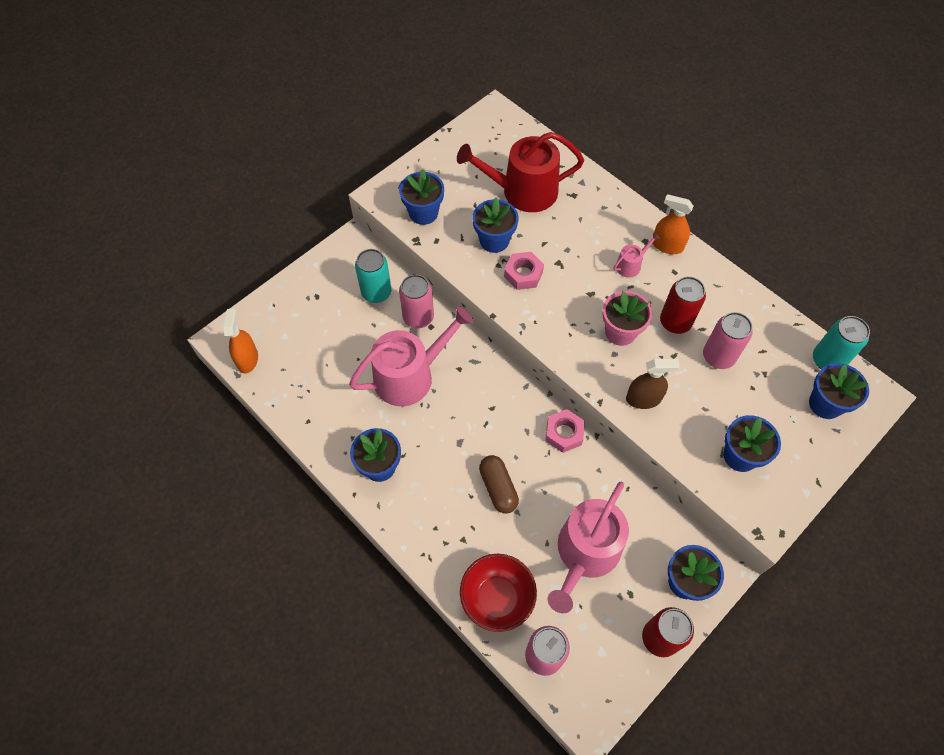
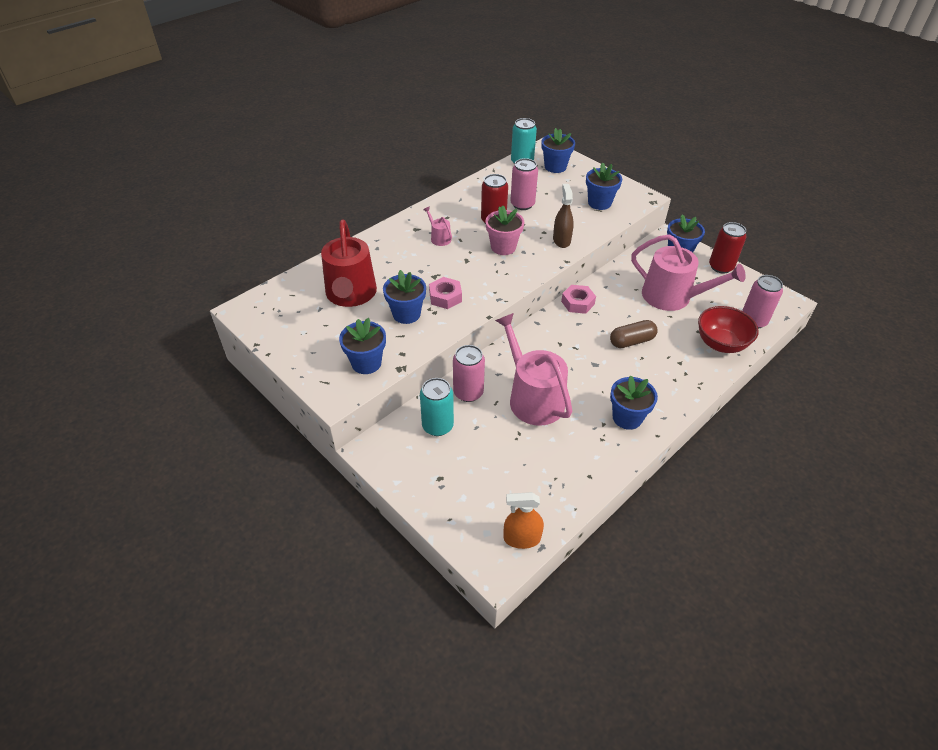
camera: 90 degrees left, 15 degrees down
orange spray bottle [653,194,693,254] -> none

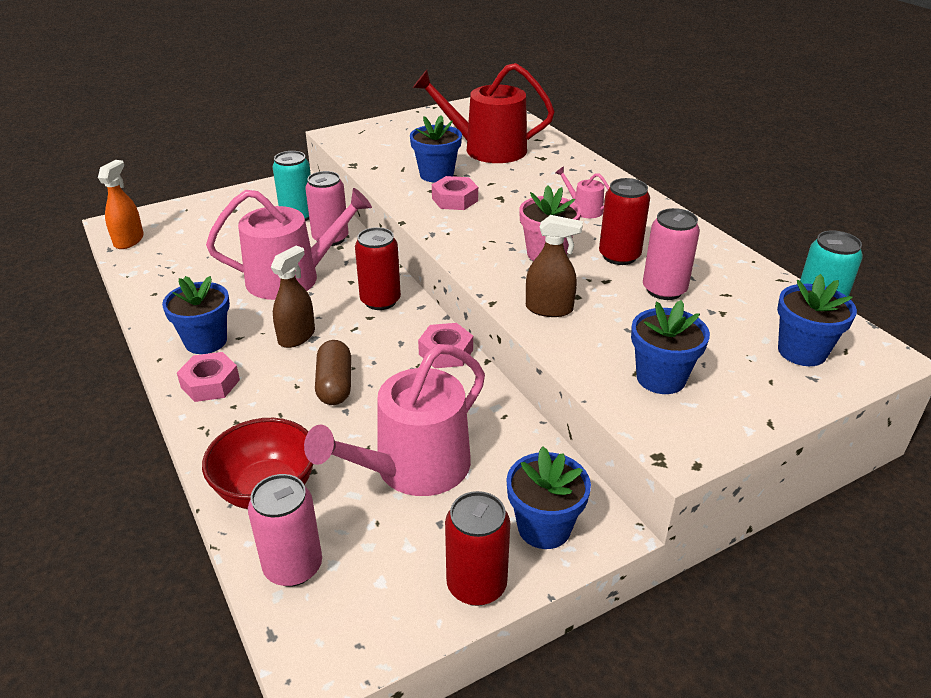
camera: 105 degrees right, 10 degrees down
blue flower pot [339,318,386,374] -> none
pink watering can [423,206,452,246] -> pink watering can turned 120 degrees counterclockwise [555,166,610,218]
none -> pink nut [177,352,240,402]
none -> brown spray bottle [271,245,315,348]
none -> red can [355,227,401,310]

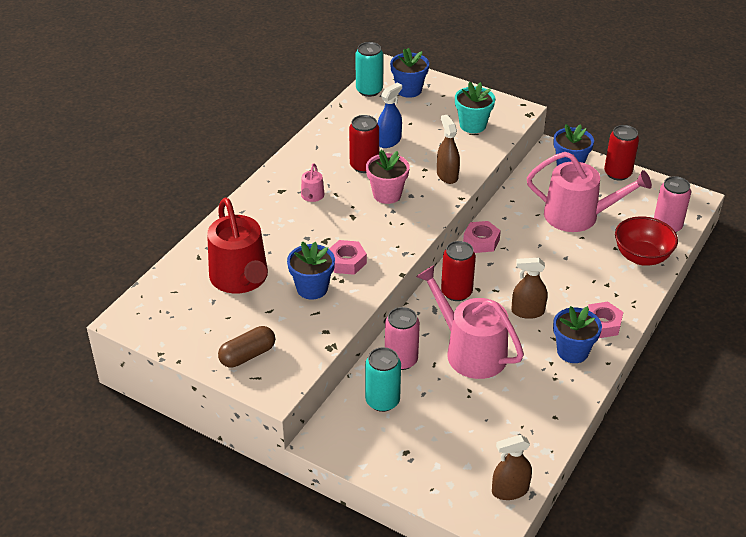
camera: 120 degrees left, 5 degrees up
orange spray bottle [98,160,144,249] -> brown spray bottle [492,435,532,500]
brown capsule [315,340,351,405] -> brown capsule moved to [218,326,275,367]
blue flower pot [631,300,710,394] -> turquoise flower pot [455,82,495,133]
pink can [643,208,700,300] -> blue spray bottle [377,82,402,148]

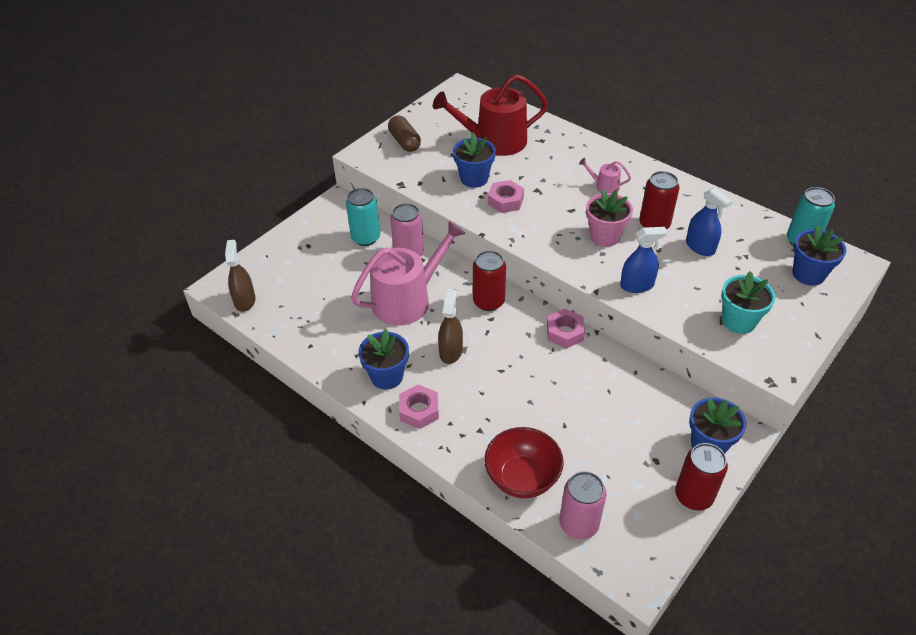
camera: 100 degrees right, 5 degrees up
brown spray bottle [437,115,460,184] -> blue spray bottle [620,227,667,293]
pink watering can [527,152,652,232] -> none

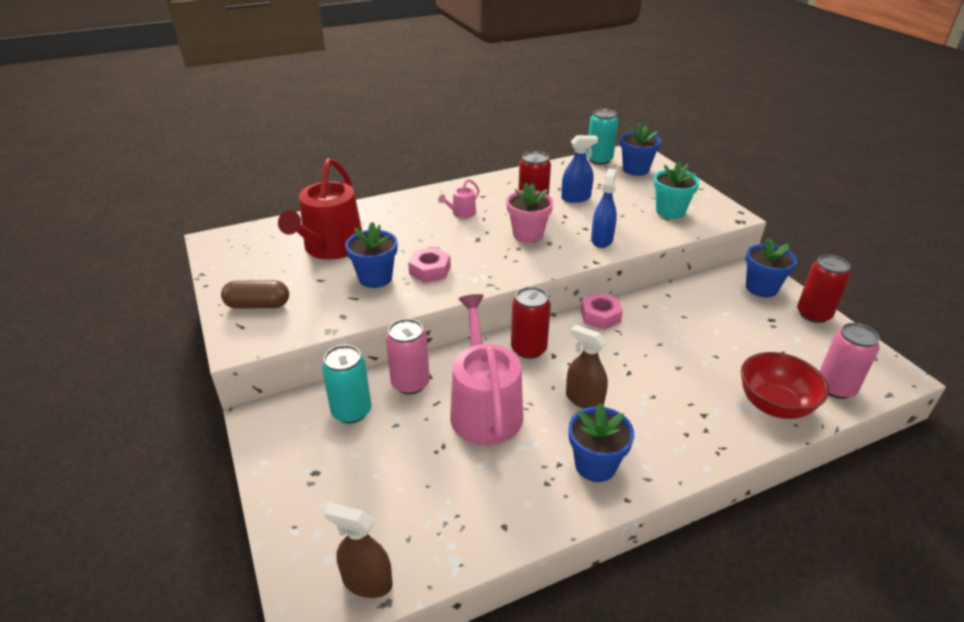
camera: 65 degrees left, 10 degrees down
pink nut [399,384,439,429] -> none

